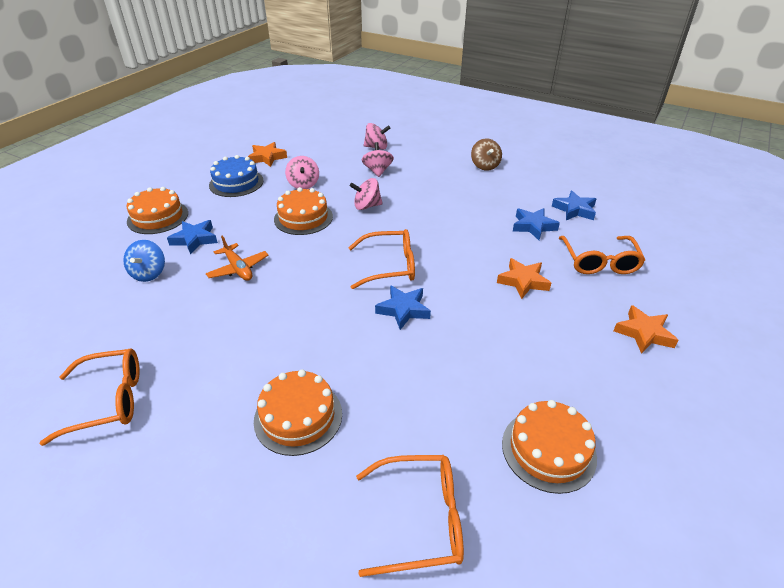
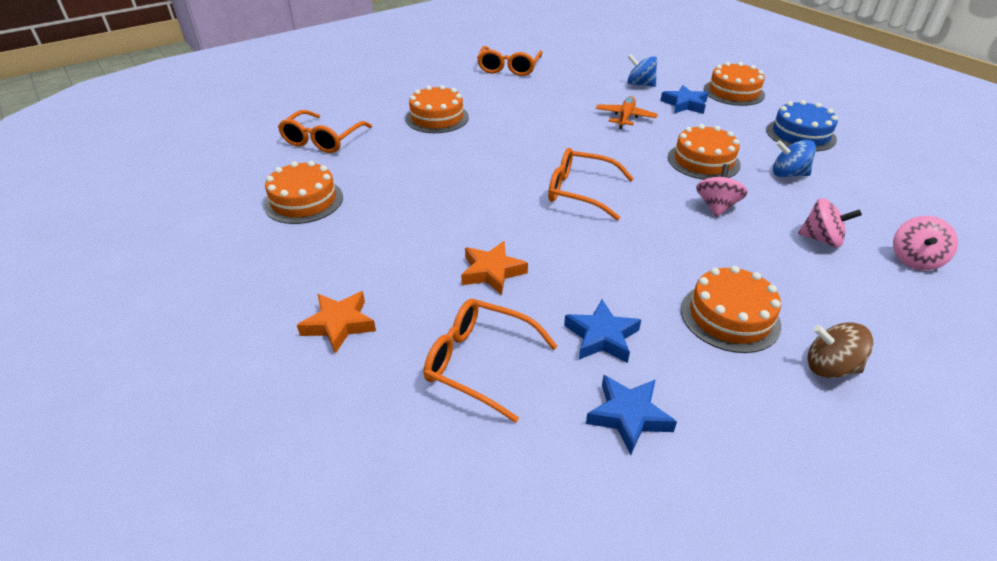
camera: 115 degrees right, 0 degrees up
orange plane [206,236,269,281] -> orange plane turned 120 degrees clockwise [596,96,658,129]
orange star [248,142,287,167] -> none
pink spinning top [285,156,319,189] -> blue spinning top [773,140,816,177]
orange glasses [348,229,415,289] -> orange glasses turned 90 degrees clockwise [548,148,634,220]
blue star [375,285,431,330] -> none
none -> orange cake [681,266,781,353]

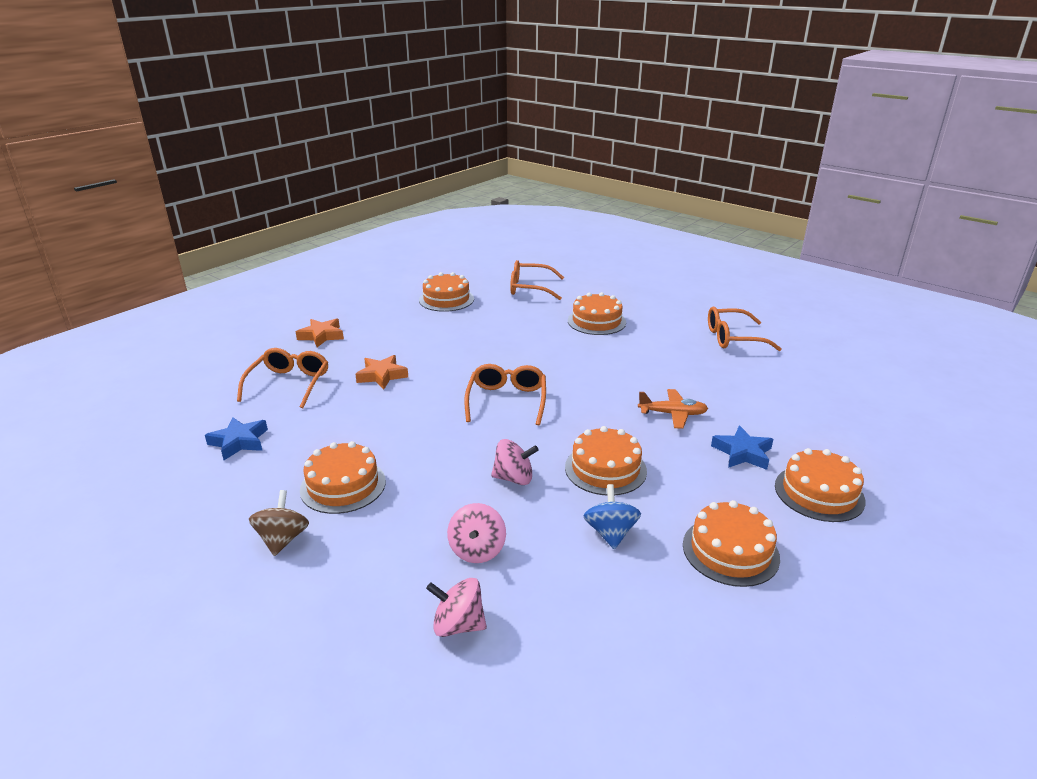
camera: 75 degrees right, 10 degrees down
blue star [564,299,641,363] -> none
blue spinning top [627,55,657,87] -> none
blue cake [766,100,838,151] -> orange cake [683,500,780,587]

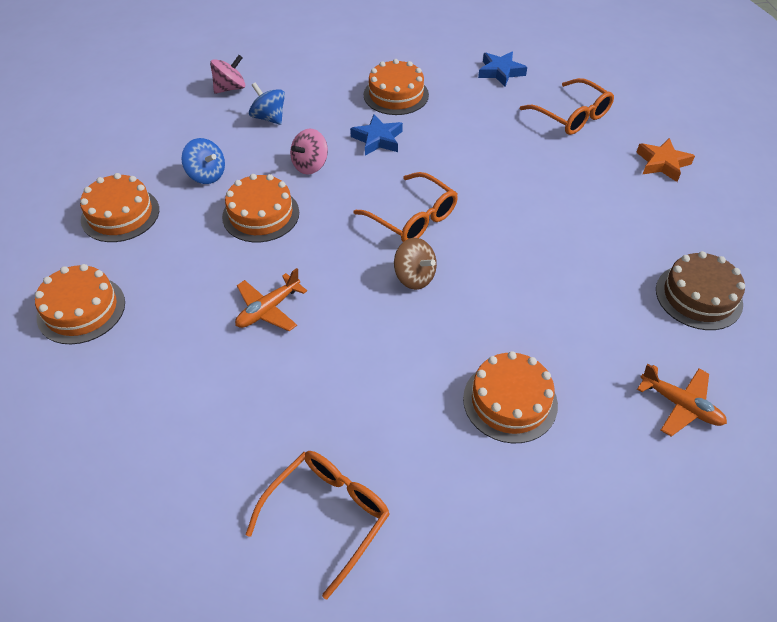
camera: 130 degrees right, 20 degrees up
brown spinning top [249,490,309,556] -> brown spinning top moved to [394,238,437,290]
orange star [355,355,408,389] -> none
orange cake [419,272,474,312] -> brown cake [656,251,745,330]
pink spinning top [447,503,506,563] -> blue spinning top [249,82,285,125]
orange glasses [510,260,564,300] -> orange plane [637,364,727,437]
blue star [711,425,773,470] -> blue star moved to [350,115,403,156]

